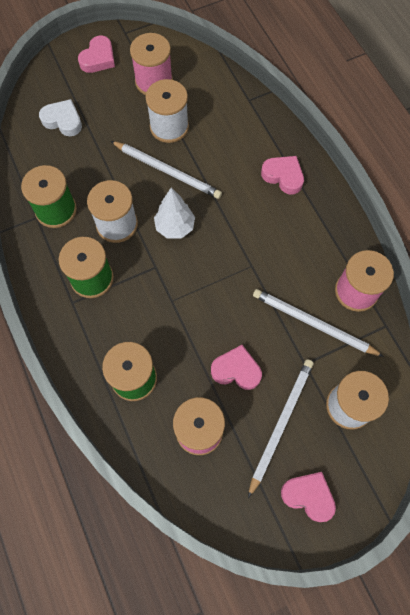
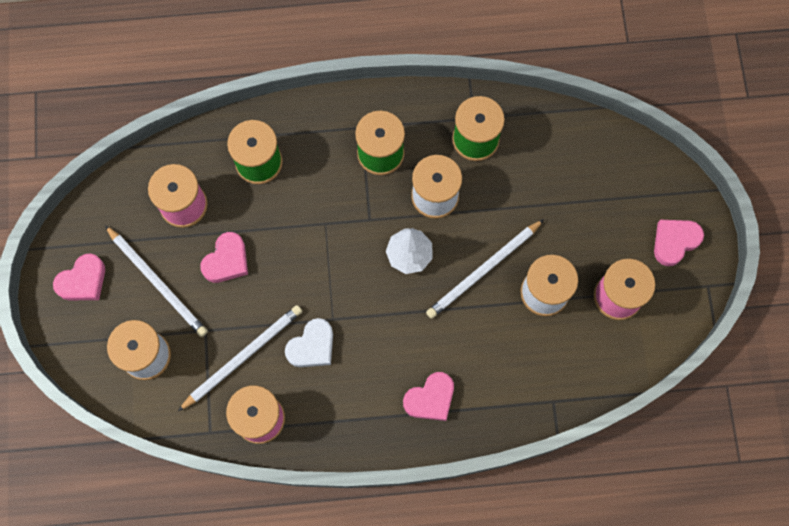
camera: 110 degrees right, 5 degrees up
white heart [39,99,82,136] -> white heart moved to [285,318,333,367]
pink heart [78,36,115,73] -> pink heart turned 90 degrees clockwise [654,220,704,266]

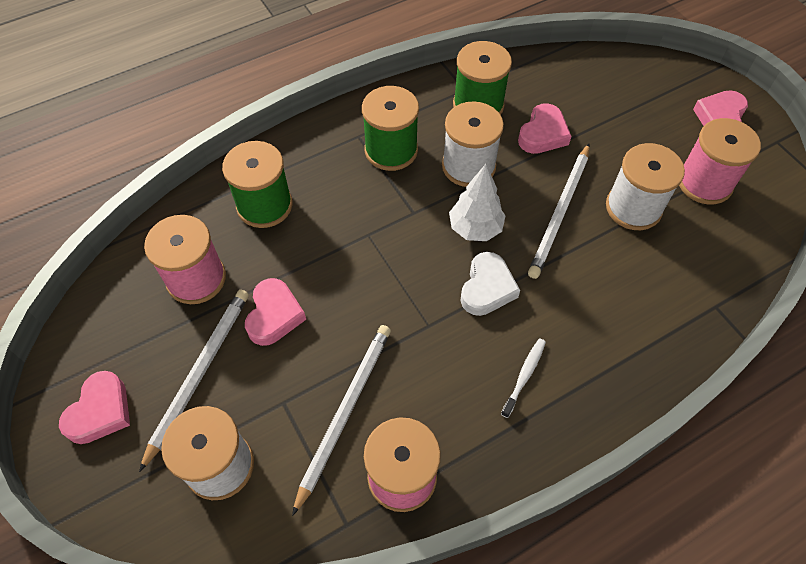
camera: 25 degrees left, 15 degrees down
white pencil [105,225,208,337] -> white pencil turned 90 degrees counterclockwise [139,290,249,472]
white heart [285,318,333,367] -> white heart moved to [461,252,520,316]
pink heart [403,372,454,421] -> pink heart moved to [518,103,572,154]
none -> white toothbrush [501,338,546,418]

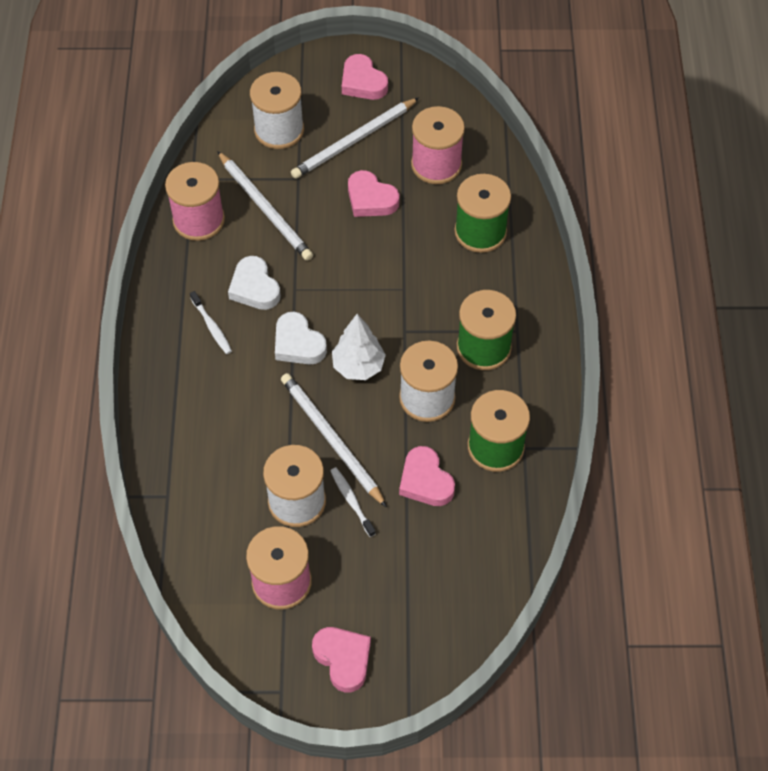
camera: 120 degrees right, 0 degrees up
white pencil [139,290,249,472] -> white pencil turned 90 degrees clockwise [291,97,419,179]
none -> white heart [228,256,281,310]
none -> white toothbrush [330,467,376,537]

